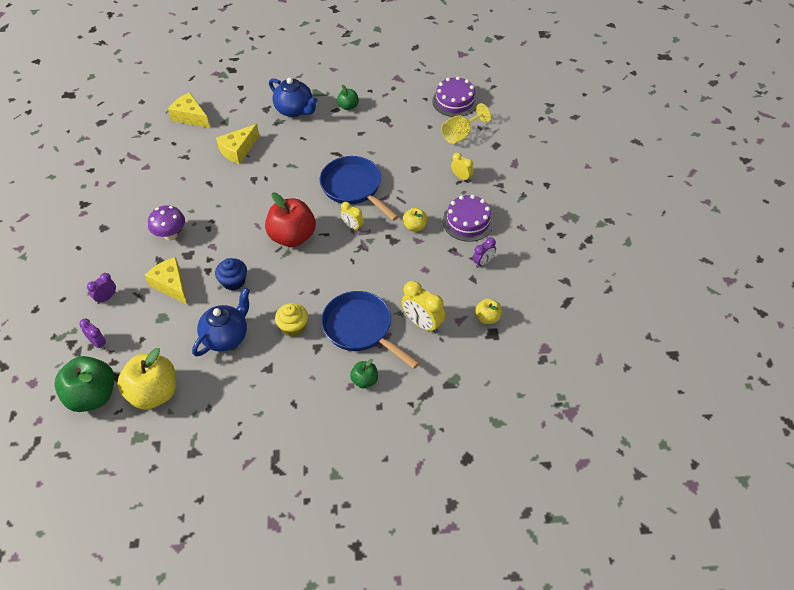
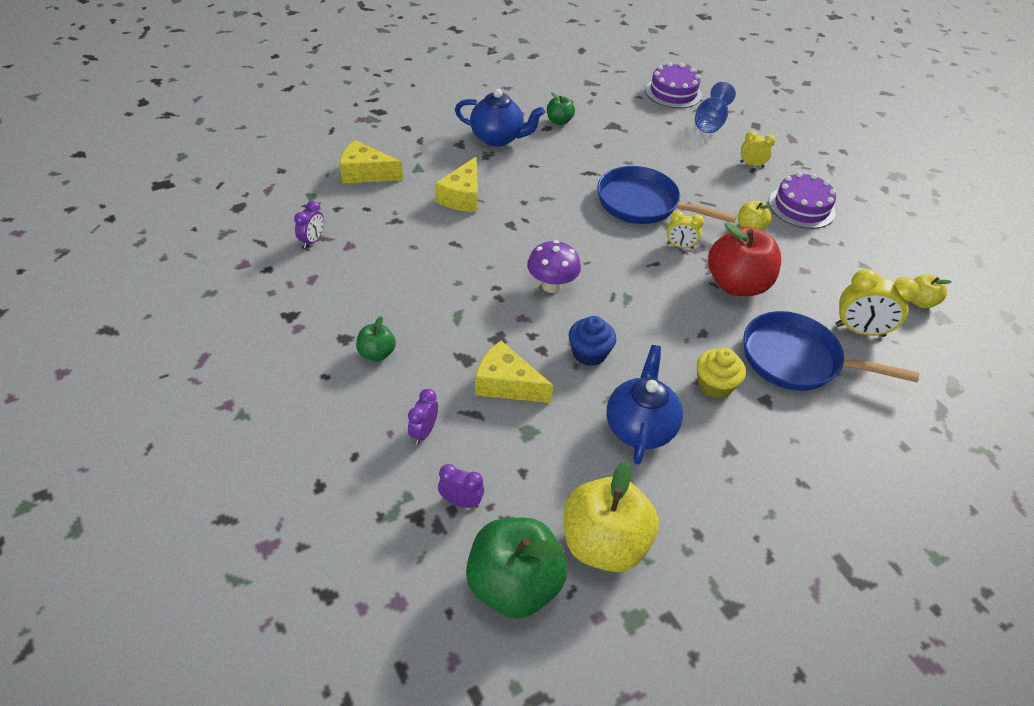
camera: 30 degrees left, 5 degrees down
purple mushroom [148,205,185,240] -> purple mushroom moved to [527,240,581,293]
red apple [265,192,316,247] -> red apple moved to [708,222,781,296]
green apple [350,359,378,388] -> green apple moved to [356,316,396,361]
yellow goblet [441,103,491,144] -> blue goblet [695,82,736,133]
purple clock [473,237,496,268] -> purple clock moved to [294,200,324,248]

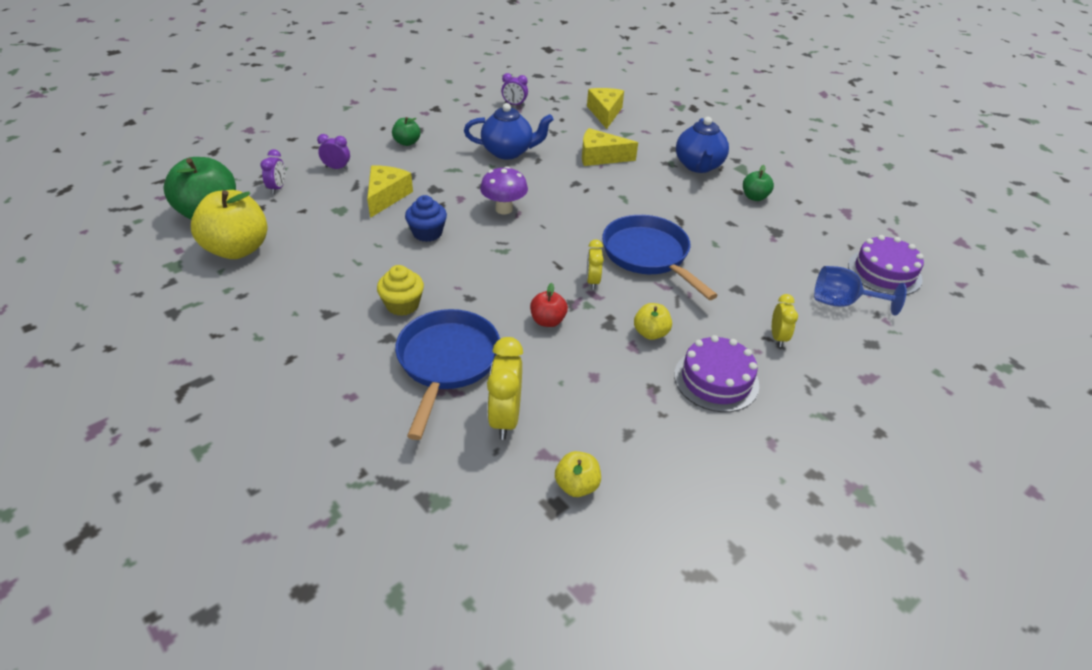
camera: 80 degrees right, 5 degrees down
blue pan [597,166,737,224] -> blue pan turned 45 degrees counterclockwise [602,215,718,300]
blue teapot [606,345,683,465] -> blue teapot moved to [464,103,554,160]
red apple [708,222,781,296] -> red apple [530,283,568,327], size x0.50

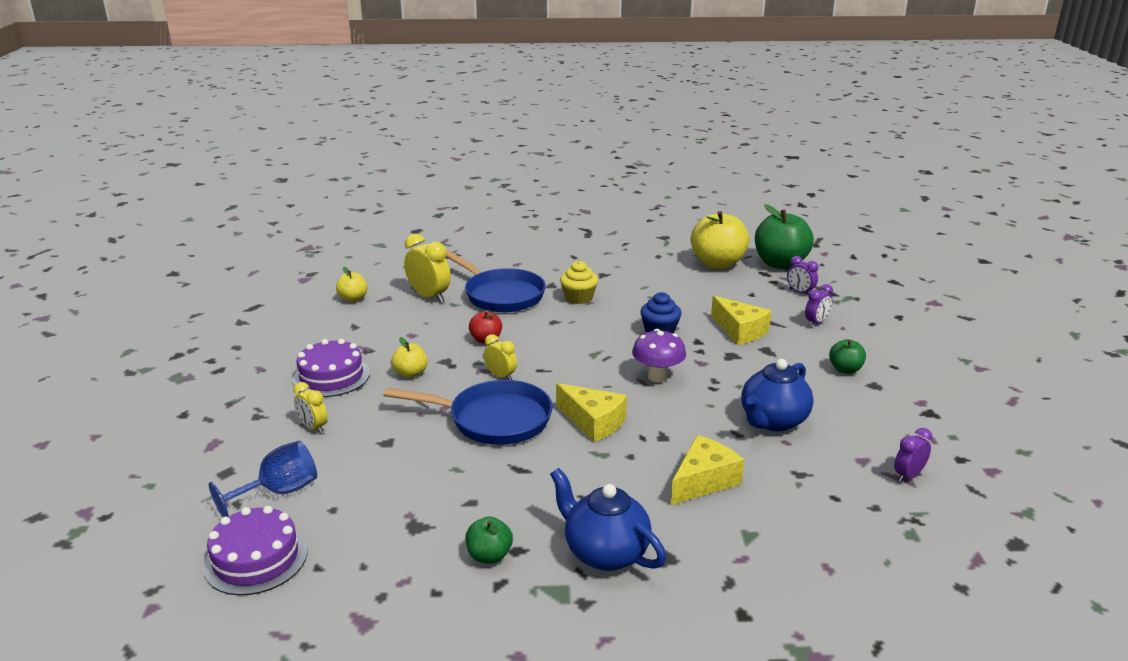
camera: 130 degrees right, 15 degrees down
yellow cheese [587,88,624,129] -> yellow cheese moved to [556,383,627,442]

